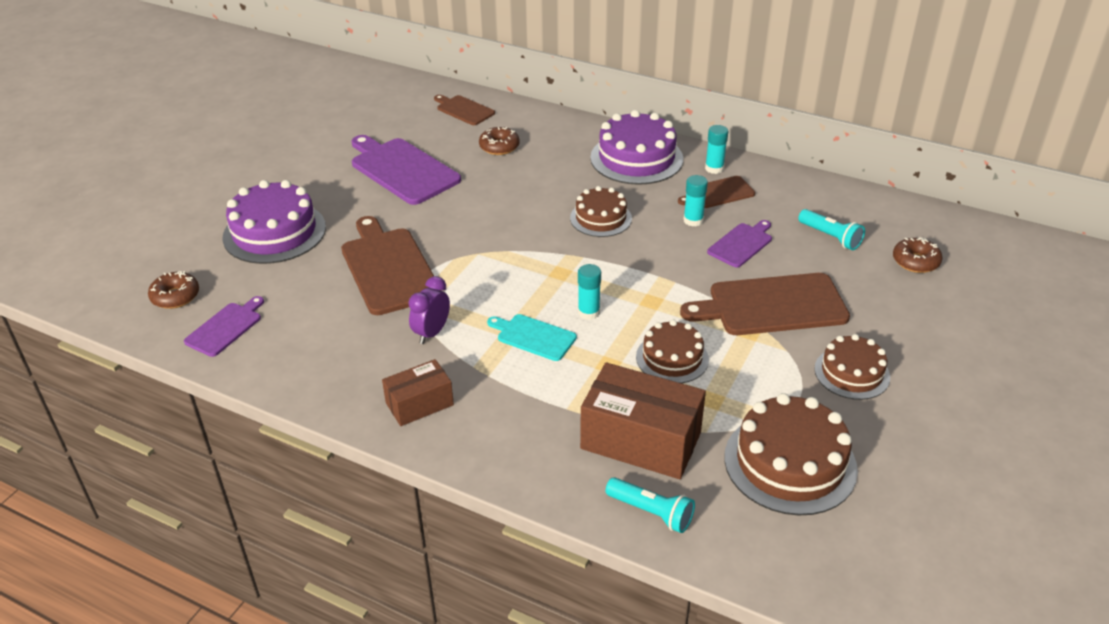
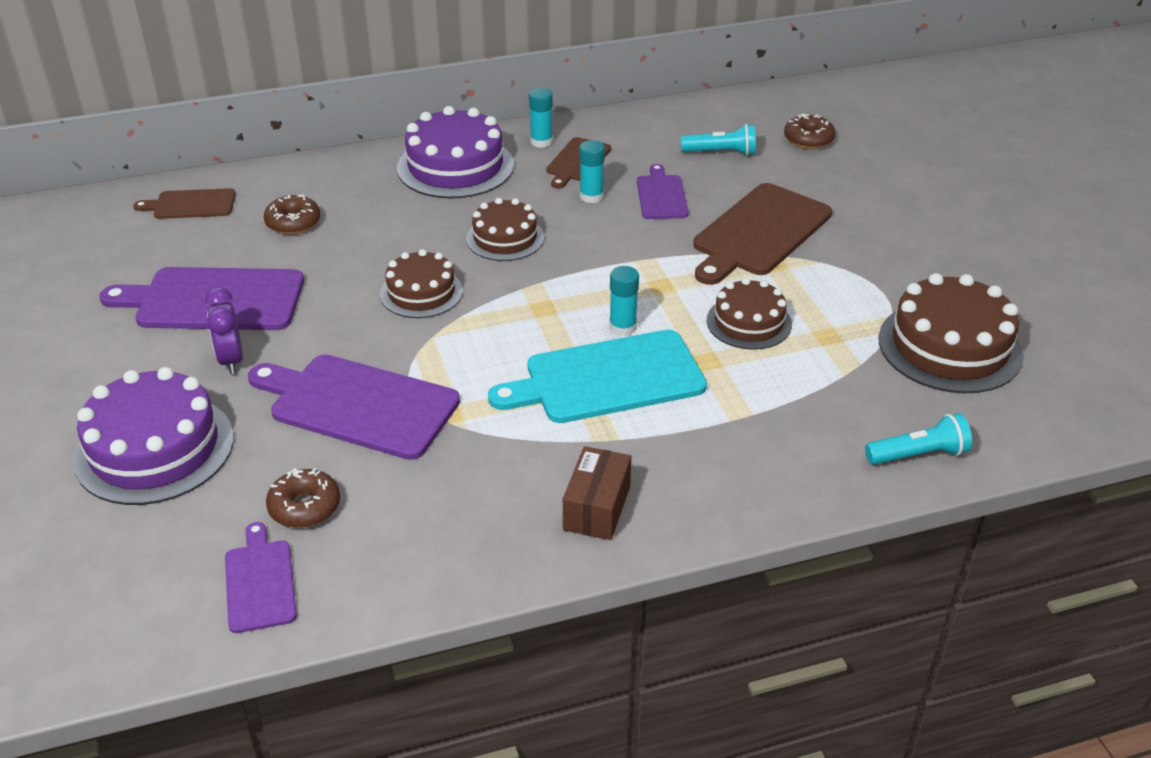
camera: 45 degrees left, 0 degrees up
brown donut [148,271,199,309] -> brown donut moved to [266,468,340,528]
brown cutting board [341,216,434,315] -> purple cutting board [248,354,460,460]
purple clock [408,276,450,344] -> purple clock moved to [205,287,243,374]
turquoise cutting board [487,314,577,361] -> turquoise cutting board [488,330,707,423], size x1.82
brown box [580,363,706,479] -> none
brown cake [814,334,890,400] -> brown cake moved to [380,249,463,318]

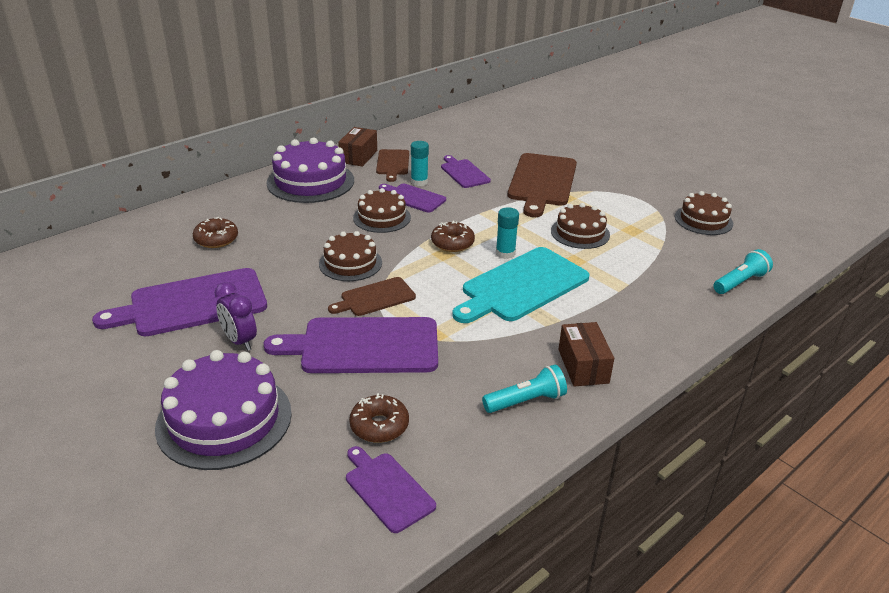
camera: 25 degrees left, 5 degrees down
brown cutting board [133,188,236,219] -> brown cutting board moved to [328,277,416,316]
turquoise glue stick [529,88,553,148] -> brown box [338,127,377,167]
turquoise flashlight [681,124,756,156] -> turquoise flashlight moved to [482,365,567,413]
brown donut [784,113,835,149] -> brown donut moved to [431,221,475,252]
brown cake [878,273,1024,393] -> brown cake [675,191,733,235], size x0.62
none -> purple cutting board [379,184,446,212]

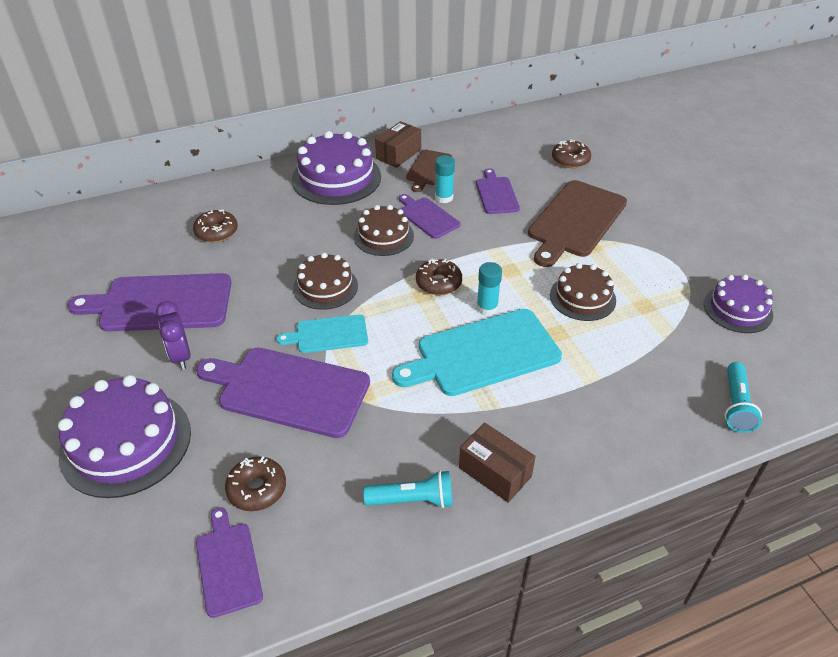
camera: 20 degrees right, 10 degrees up
brown cutting board [328,277,416,316] -> turquoise cutting board [276,314,368,353]
brown box [558,322,614,387] -> brown box turned 60 degrees counterclockwise [459,423,536,503]
brown cake [675,191,733,235] -> purple cake [704,274,773,333]
turquoise flashlight [713,249,773,294] -> turquoise flashlight turned 120 degrees clockwise [725,362,762,433]
none -> brown donut [552,139,591,168]

